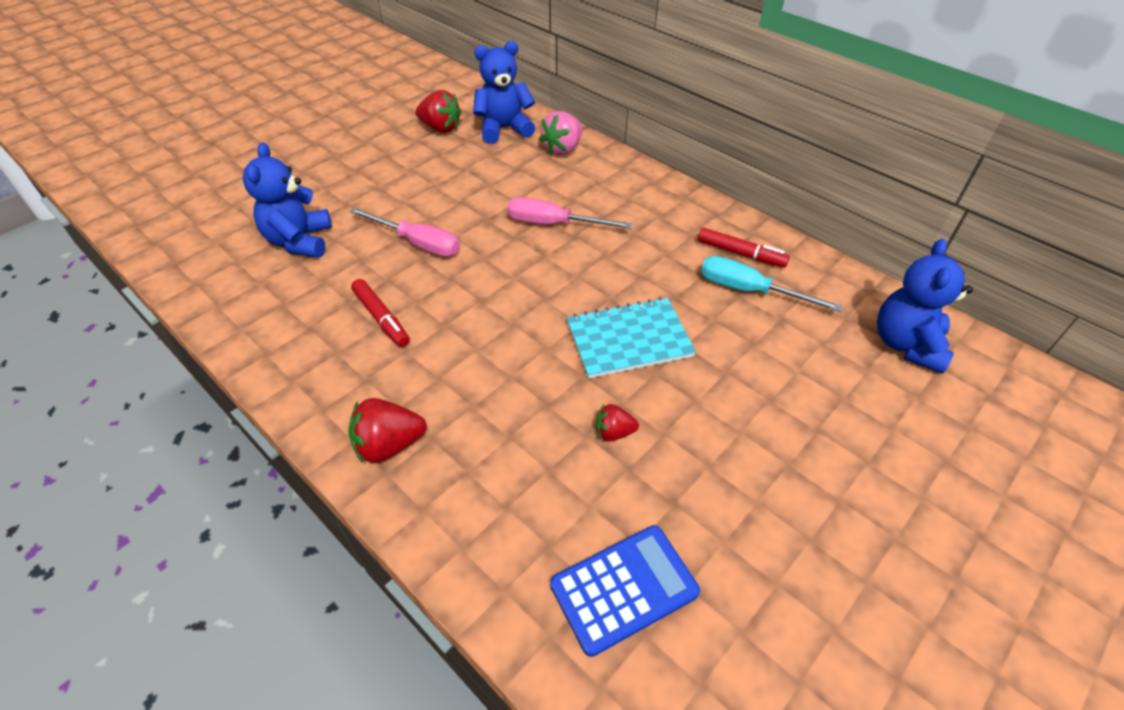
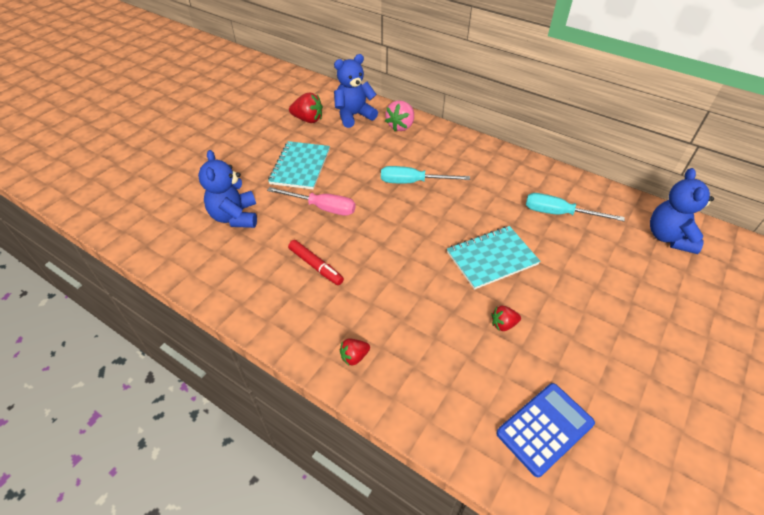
camera: 10 degrees left, 0 degrees up
red strawberry [348,398,427,463] -> red strawberry [339,339,370,366], size x0.60
pink screwdriver [507,197,632,229] -> turquoise screwdriver [381,166,470,183]
red marker [698,228,790,267] -> none
none -> turquoise notebook [268,141,330,190]

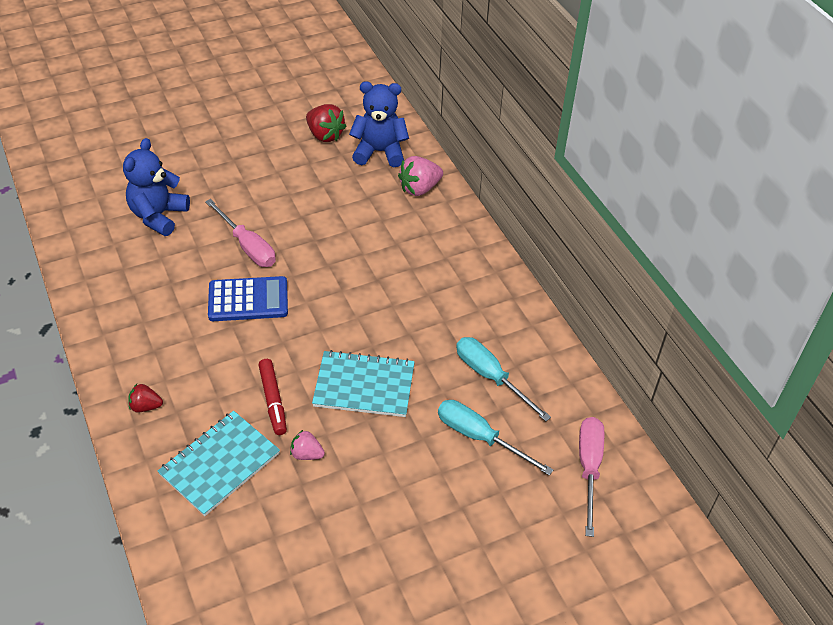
camera: 30 degrees right, 0 degrees up
turquoise notebook [268,141,330,190] -> turquoise notebook moved to [158,411,280,516]
red marker [288,240,344,285] -> red marker moved to [259,359,287,435]
turquoise screwdriver [381,166,470,183] -> turquoise screwdriver moved to [438,400,553,476]
red strawberry [491,306,521,331] -> pink strawberry [290,430,325,460]
blue calculator [496,383,595,477] -> blue calculator moved to [208,276,288,321]
blue teddy bear [650,168,714,254] -> pink screwdriver [579,417,604,537]

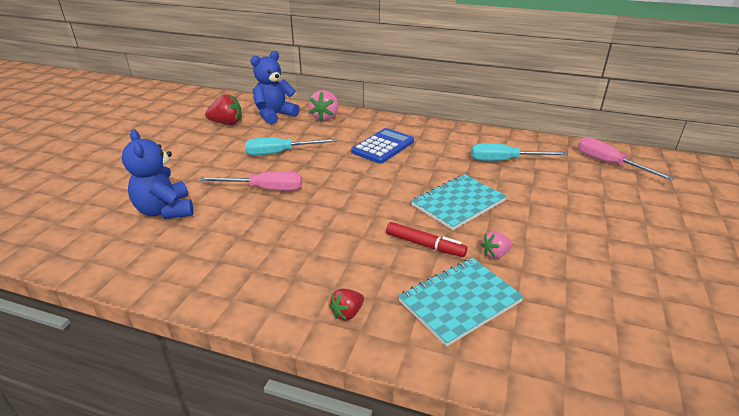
camera: 45 degrees left, 15 degrees down
turquoise notebook [158,411,280,516] -> turquoise notebook turned 60 degrees clockwise [398,258,524,347]
blue calculator [208,276,288,321] -> blue calculator moved to [351,128,414,164]
turquoise screwdriver [438,400,553,476] -> turquoise screwdriver moved to [245,137,337,156]

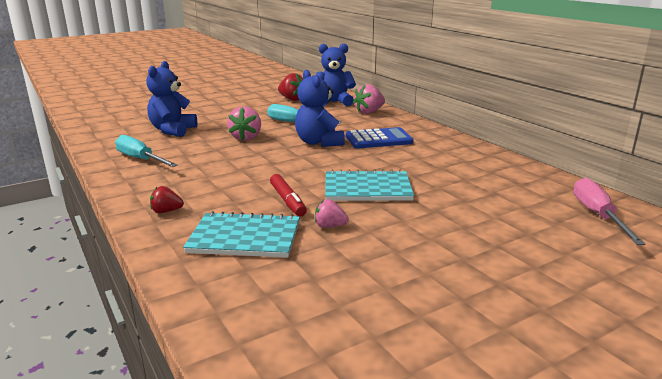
camera: 40 degrees right, 10 degrees down
pink screwdriver [199,171,302,191] -> pink strawberry [227,106,261,141]
turquoise screwdriver [471,143,567,161] -> turquoise screwdriver moved to [115,135,178,167]
none -> blue teddy bear [295,70,345,147]

